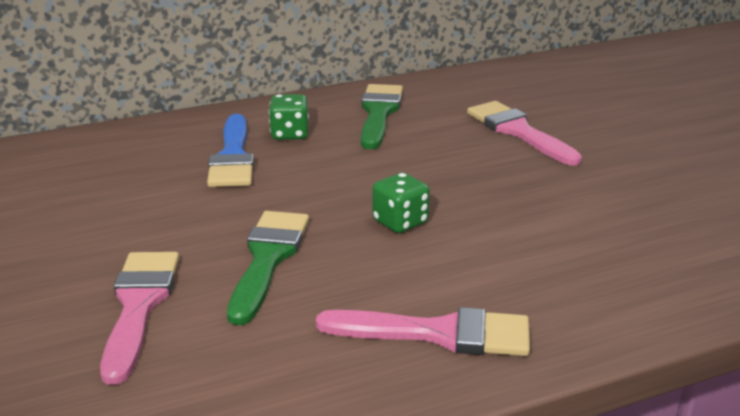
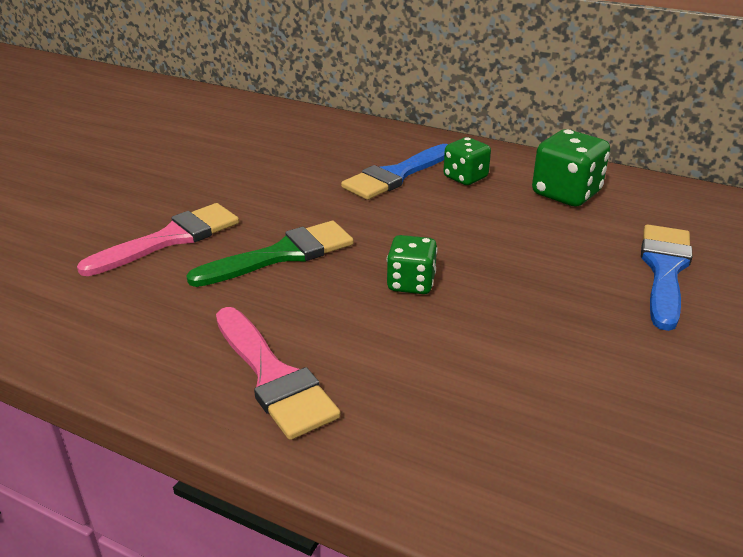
camera: 50 degrees right, 5 degrees up
green brush [361,84,403,149] -> green dice [532,129,610,207]
pink brush [467,101,582,166] -> blue brush [641,224,692,331]

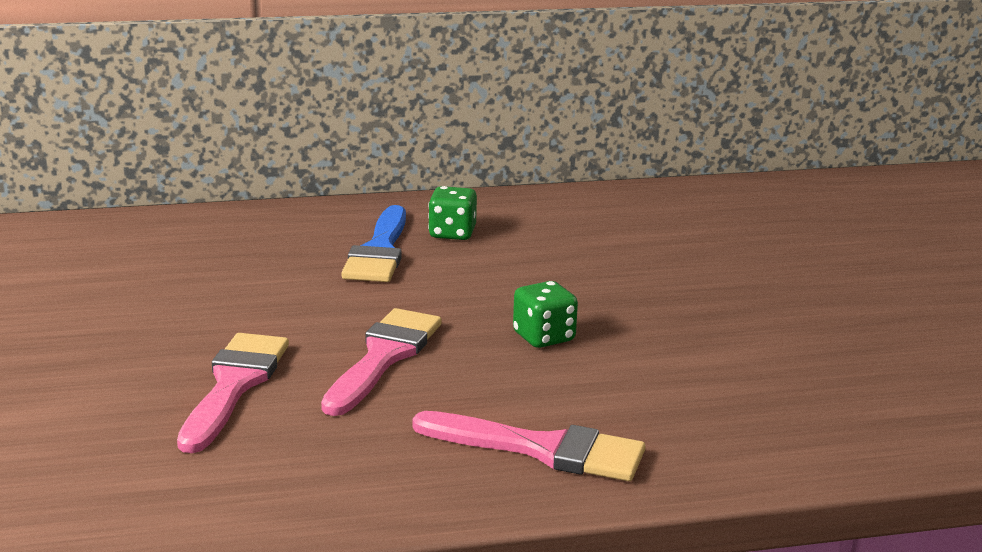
camera: 40 degrees left, 10 degrees down
green brush [186,221,354,287] -> pink brush [321,308,442,416]
green dice [532,129,610,207] -> none
blue brush [641,224,692,331] -> none

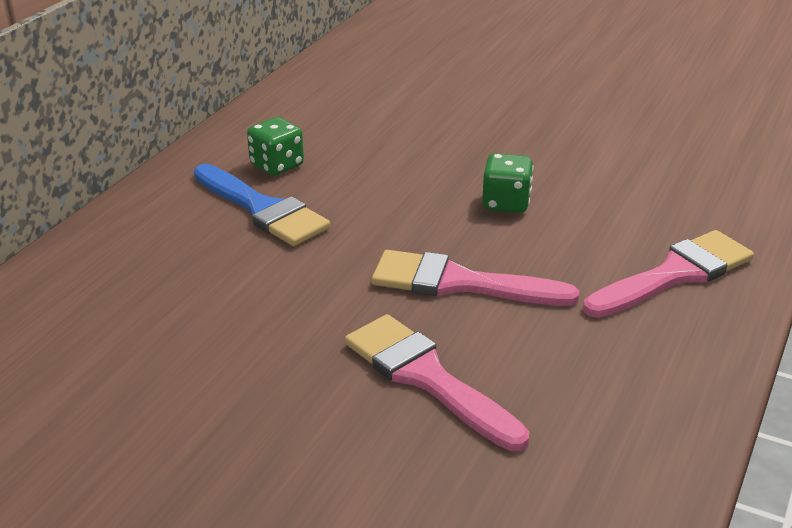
camera: 50 degrees left, 10 degrees up
pink brush [321,308,442,416] -> pink brush turned 45 degrees counterclockwise [372,250,580,306]

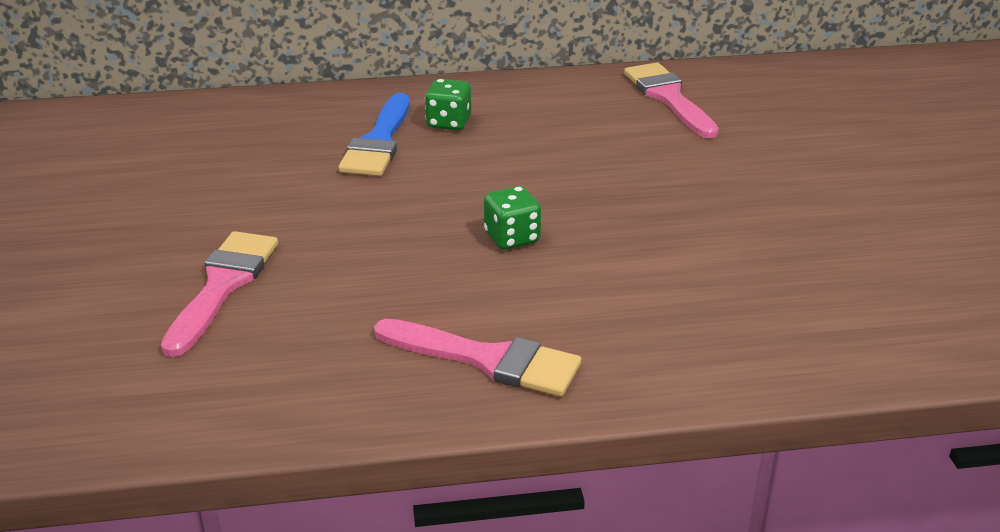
camera: 55 degrees right, 0 degrees up
pink brush [372,250,580,306] -> pink brush moved to [624,63,719,138]

